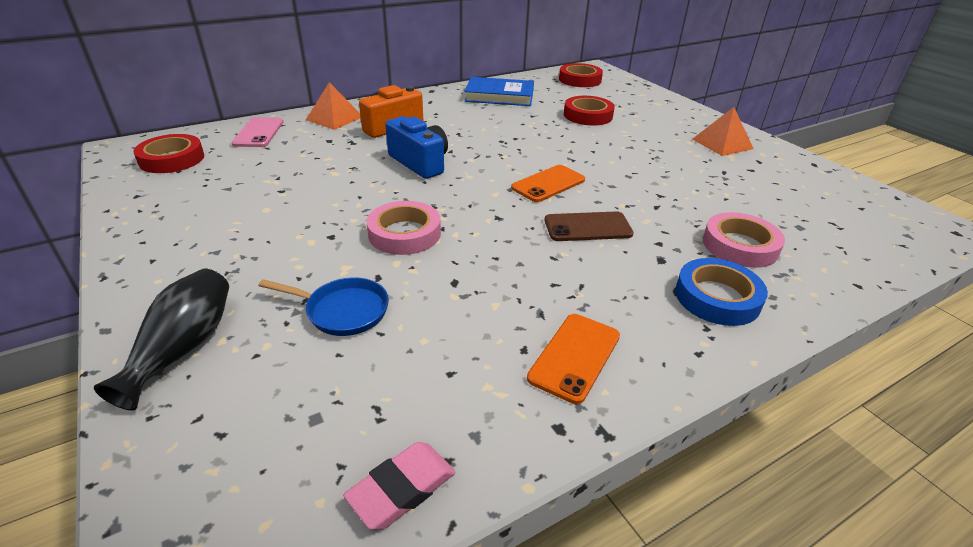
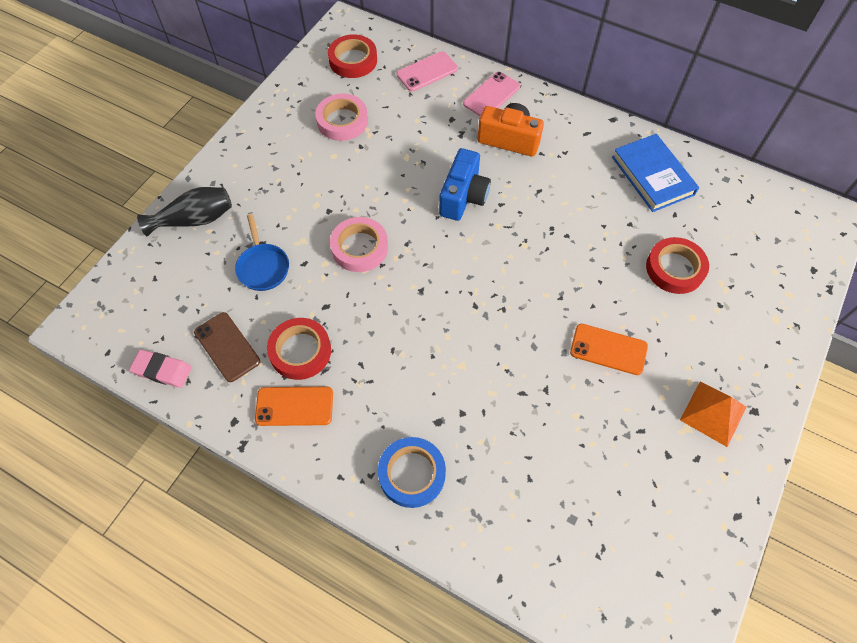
camera: 60 degrees right, 25 degrees up
orange pyramid [306,82,361,130] -> pink phone [463,72,520,116]
orange phone [511,165,585,202] -> orange phone moved to [570,324,648,375]
brown phone [544,211,634,241] -> brown phone moved to [194,312,260,382]
red tape [559,63,603,87] -> red tape moved to [267,318,331,380]
pink tape [703,212,785,268] -> pink tape moved to [315,94,368,141]

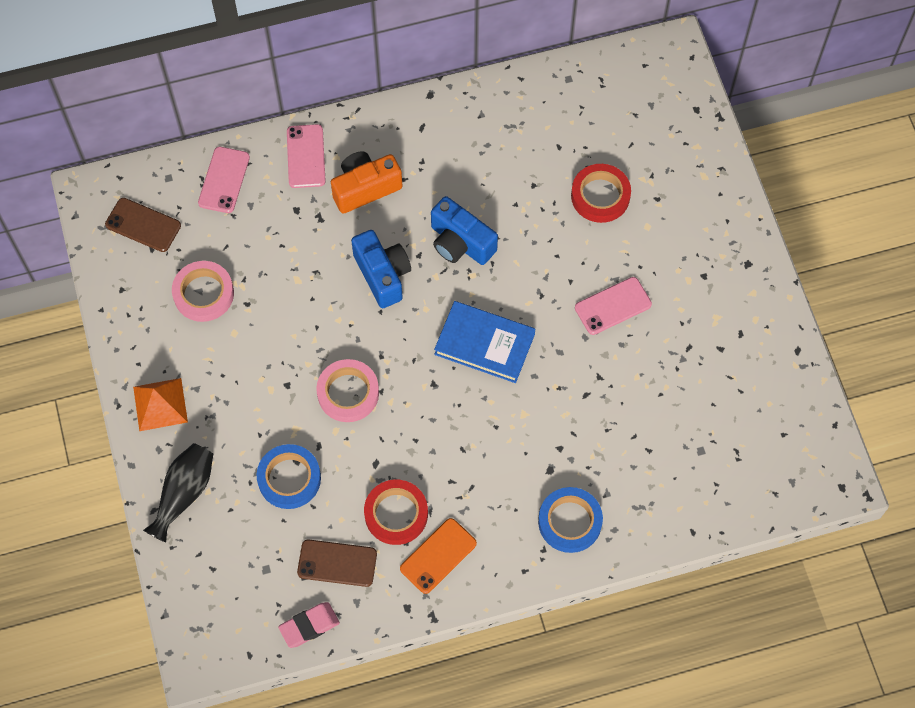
camera: 45 degrees left, 5 degrees up
blue pan [235,214,289,291] -> blue tape [257,444,321,509]
red tape [328,34,377,78] -> brown phone [105,198,181,252]
orange phone [570,324,648,375] -> pink phone [575,277,652,335]
blue book [612,134,699,212] -> blue book moved to [434,301,535,383]
orange pyramid [680,381,746,447] -> orange pyramid moved to [133,378,188,431]
none -> blue camera [431,196,498,265]

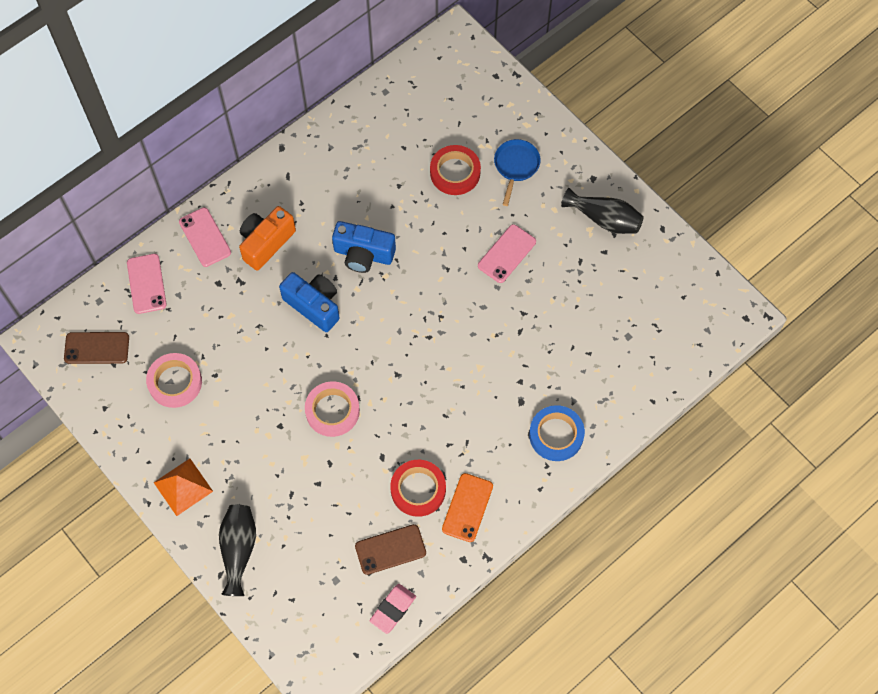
camera: 25 degrees left, 0 degrees up
blue tape [257,444,321,509] -> none
blue book [434,301,535,383] -> none
none -> blue pan [494,139,541,206]
none -> black vase [561,188,643,234]

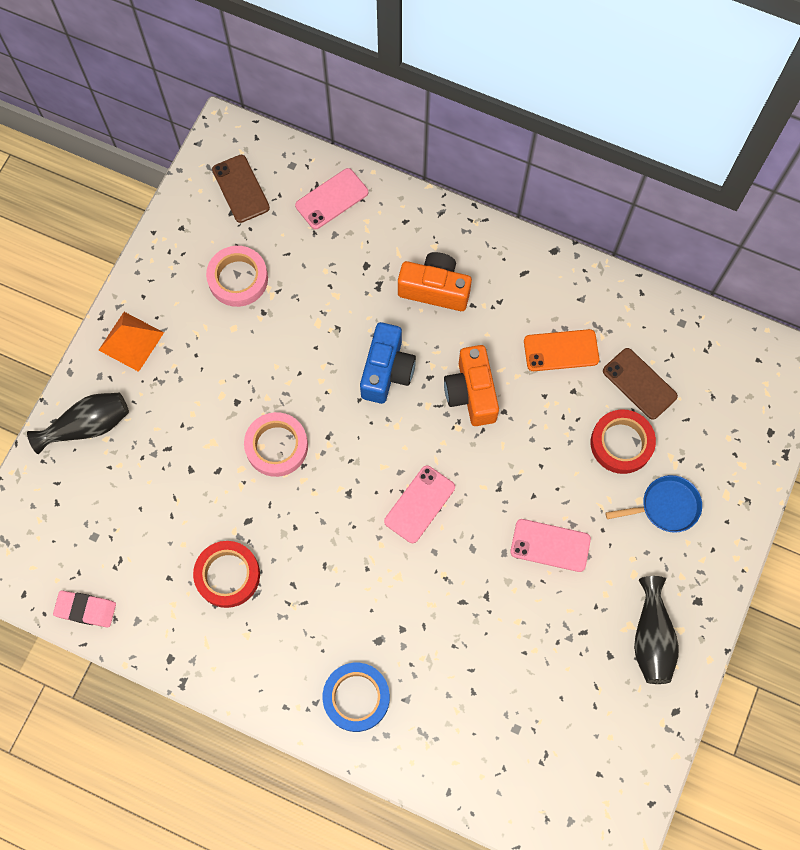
camera: 65 degrees right, 5 degrees up
pink phone [179,207,231,267] -> pink phone moved to [384,465,455,543]
blue camera [332,221,396,273] -> orange camera [444,345,499,426]
brown phone [355,524,426,575] -> brown phone moved to [603,348,678,420]
orange phone [442,473,493,542] -> orange phone moved to [524,329,599,371]

